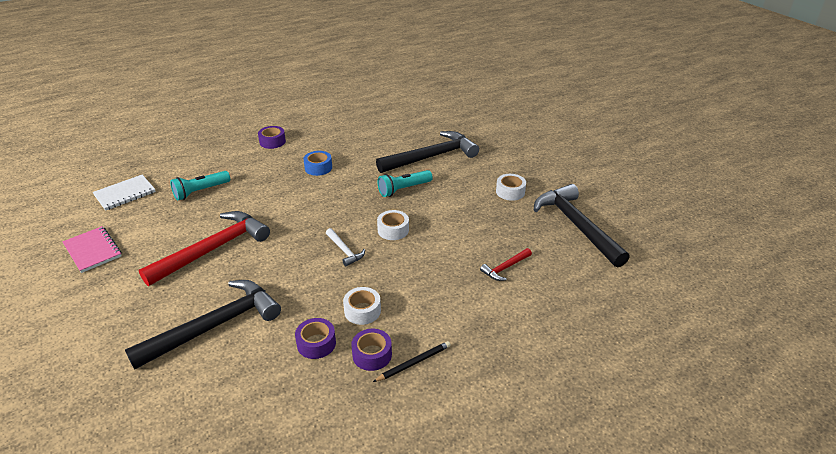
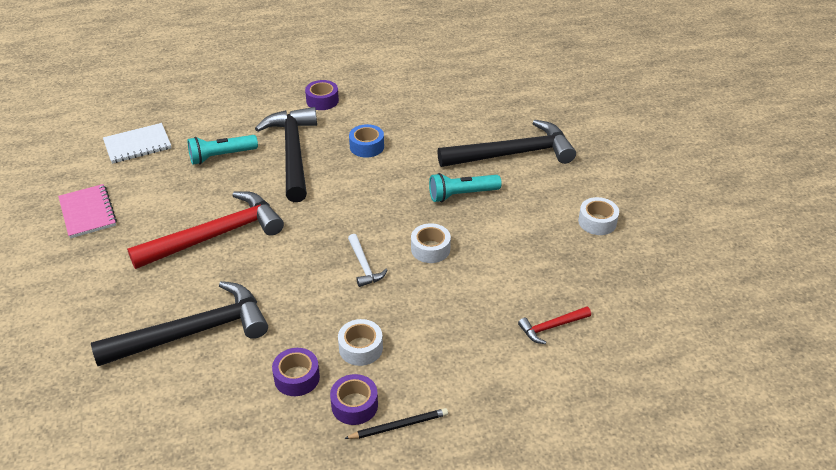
camera: 15 degrees right, 5 degrees up
black hammer [534,184,630,268] -> black hammer moved to [255,107,317,202]

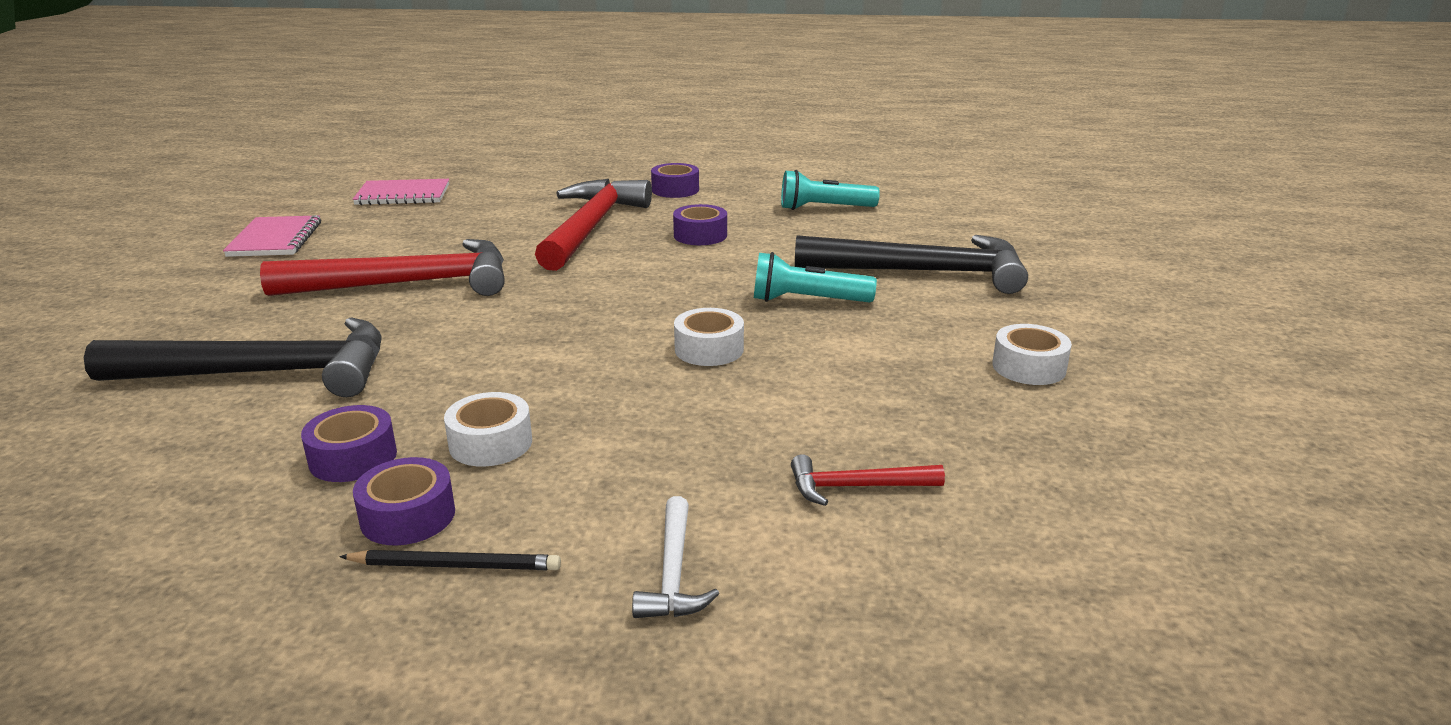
camera: 20 degrees right, 15 degrees down
white notebook [103,123,171,164] -> pink notebook [353,179,449,205]
turquoise flashlight [187,135,258,165] -> turquoise flashlight moved to [781,170,880,210]
black hammer [255,107,317,202] -> red hammer [535,179,652,271]
white hammer [348,234,387,287] -> white hammer moved to [632,496,719,618]
blue tape [349,124,384,158] -> purple tape [673,204,727,245]

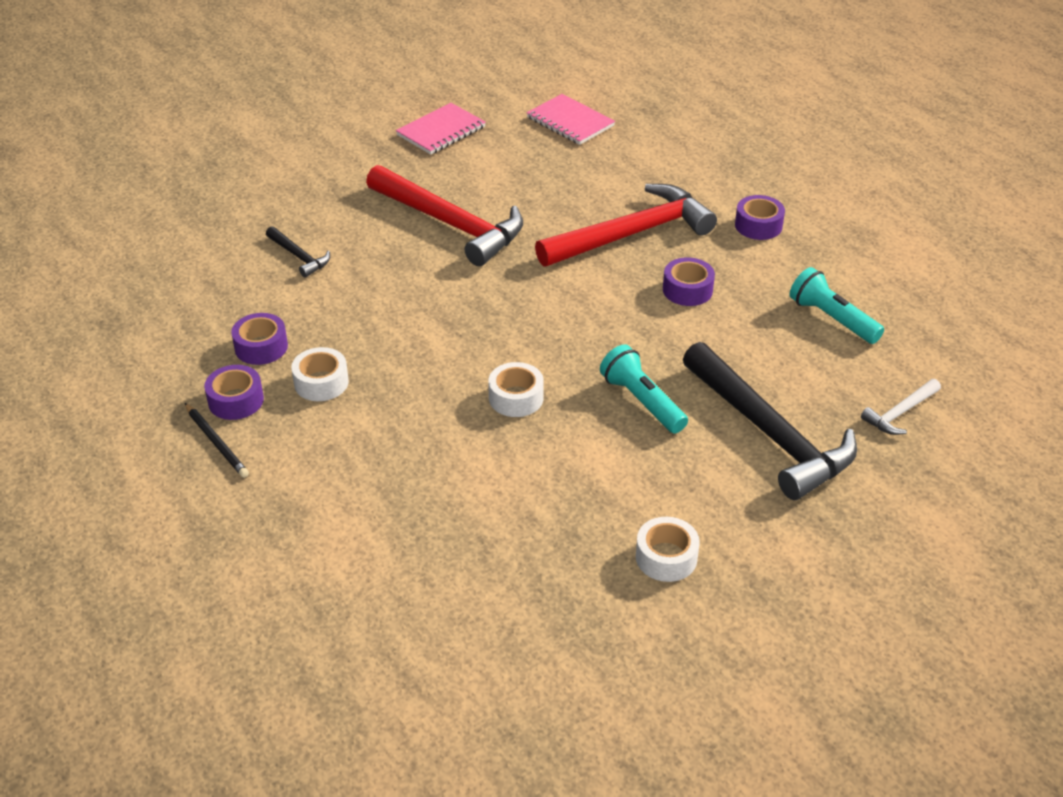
camera: 50 degrees right, 15 degrees up
black hammer [84,317,382,397] -> black hammer [266,226,330,278], size x0.45
white hammer [632,496,719,618] -> white hammer moved to [861,379,941,435]
red hammer [791,454,945,506] -> none

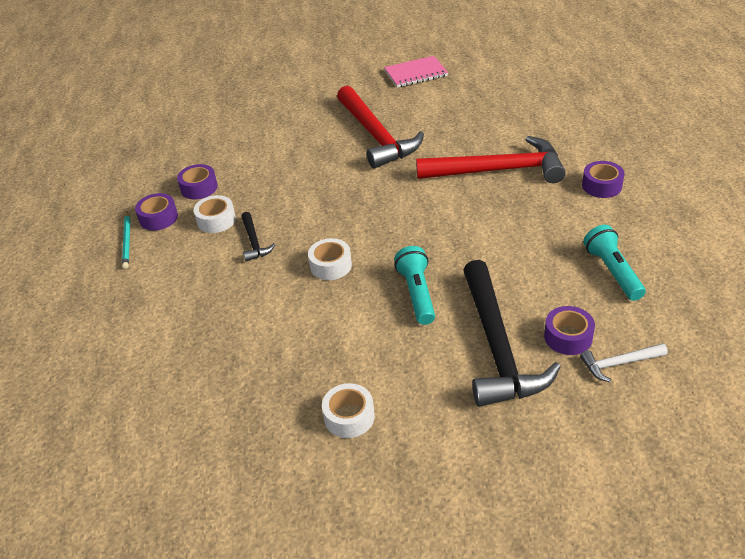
camera: 30 degrees right, 0 degrees up
black pencil [185,403,249,478] -> turquoise pencil [122,211,130,269]
black hammer [266,226,330,278] -> black hammer moved to [241,212,275,262]
pink notebook [527,94,615,145] -> none
purple tape [663,257,715,306] -> purple tape moved to [544,306,595,355]

